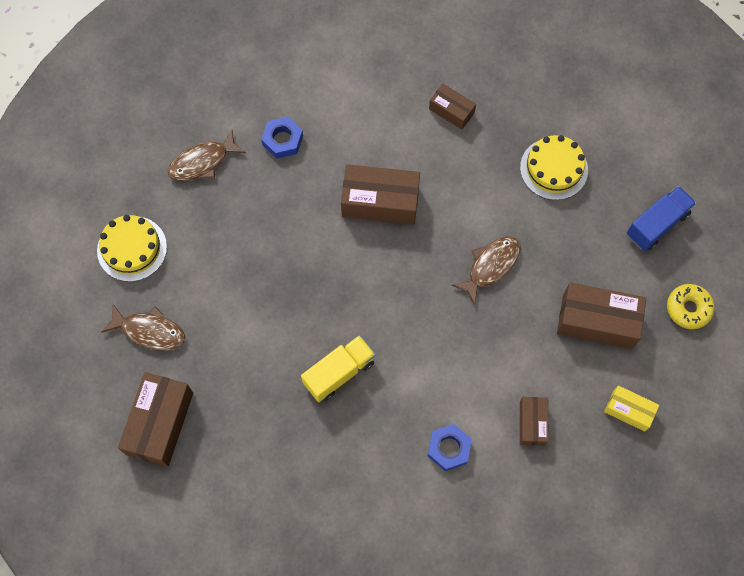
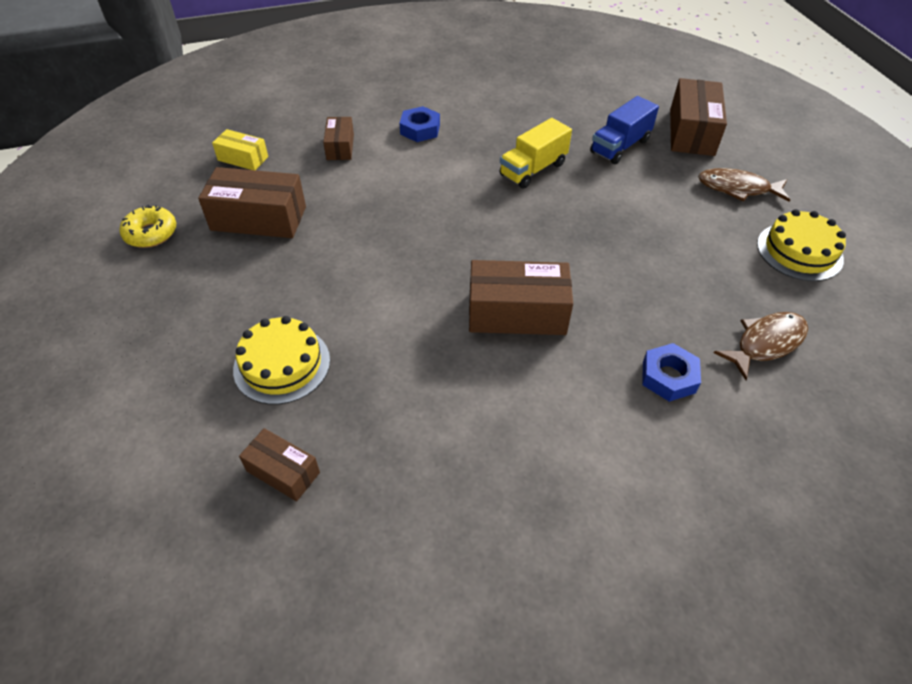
camera: 175 degrees right, 20 degrees down
brown box [429,84,476,130] -> brown box moved to [239,428,320,502]
brown fish [452,236,521,305] -> none
blue truck [627,186,696,251] -> blue truck moved to [590,96,659,164]

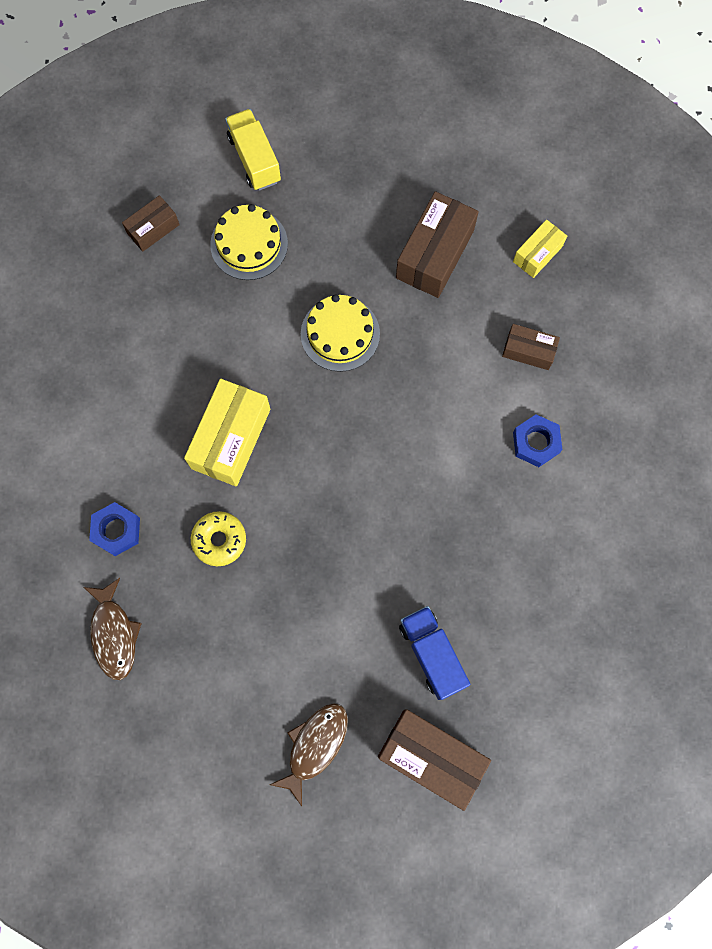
camera: 110 degrees right, 25 degrees up
yellow donut [119,205,176,248] -> yellow donut moved to [191,511,246,566]
brown box [469,260,573,335] -> yellow box [184,379,270,486]
yellow truck [500,118,572,189] -> yellow truck moved to [225,109,281,191]
yellow cake [757,209,846,281] -> yellow cake moved to [301,294,380,372]

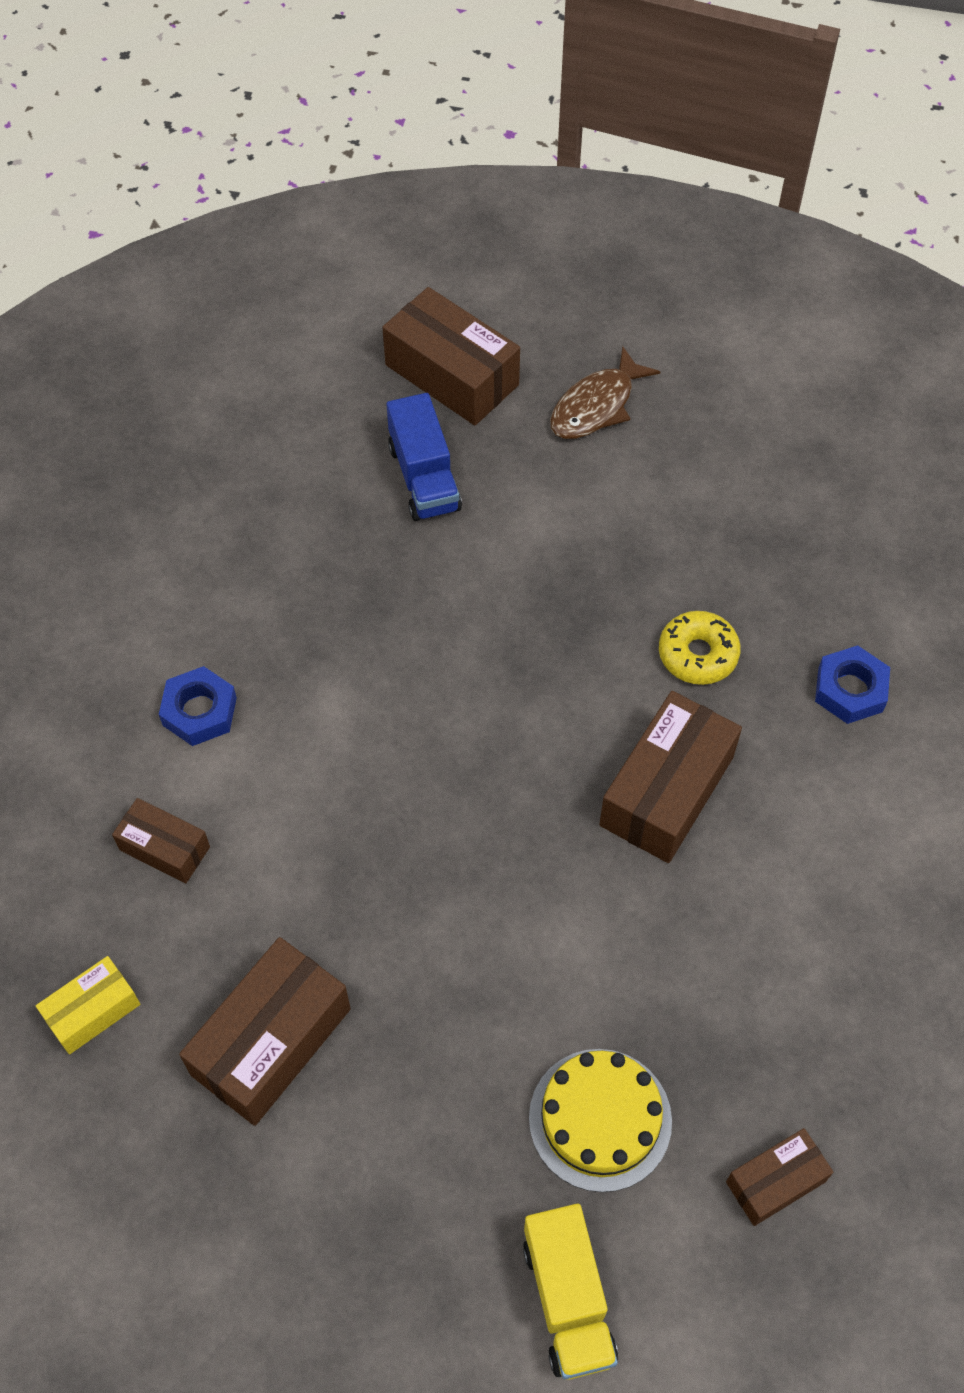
camera: 170 degrees left, 15 degrees down
brown fish [84,578,142,680] -> none
yellow box [184,379,270,486] -> brown box [599,691,742,863]
yellow cake [301,294,380,372] -> none

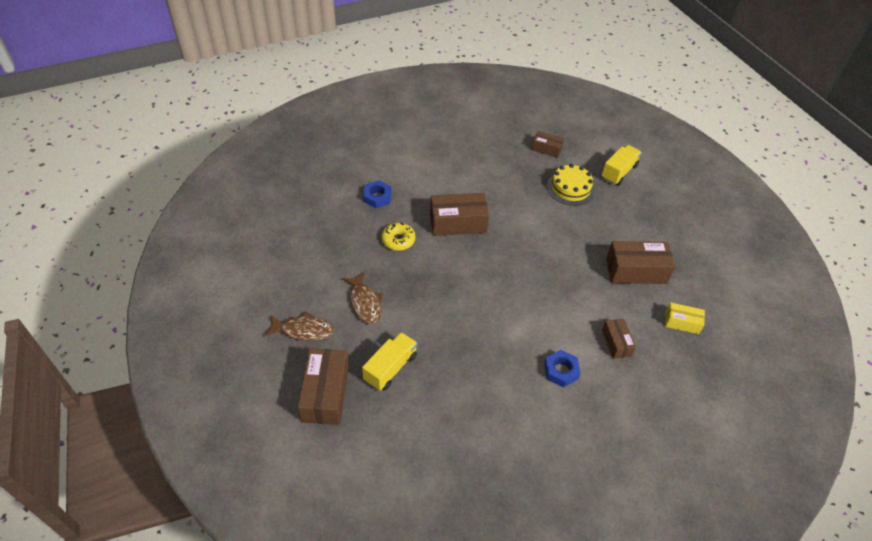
camera: 130 degrees left, 10 degrees down
blue truck [386,393,462,521] -> yellow truck [362,332,417,391]
none -> brown fish [342,272,383,324]

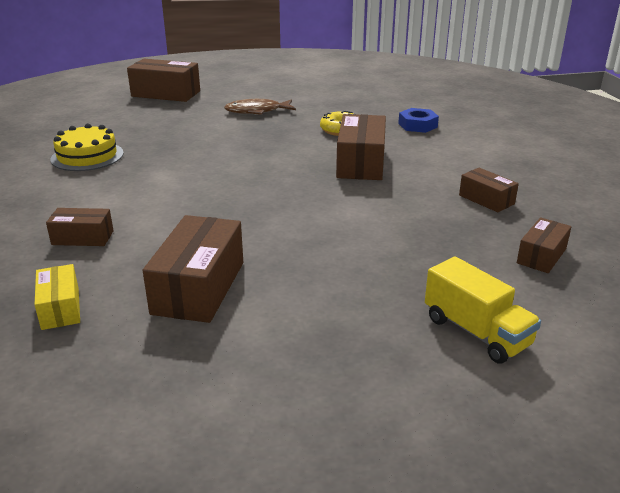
camera: 105 degrees right, 20 degrees down
brown fish [265,311,335,341] -> none
yellow truck [362,332,417,391] -> none
blue nut [544,350,581,387] -> none
yellow cake [547,164,595,206] -> yellow cake moved to [50,124,124,171]
yellow box [665,303,705,334] -> yellow box turned 45 degrees counterclockwise [34,264,80,330]
none -> brown box [459,168,519,212]

